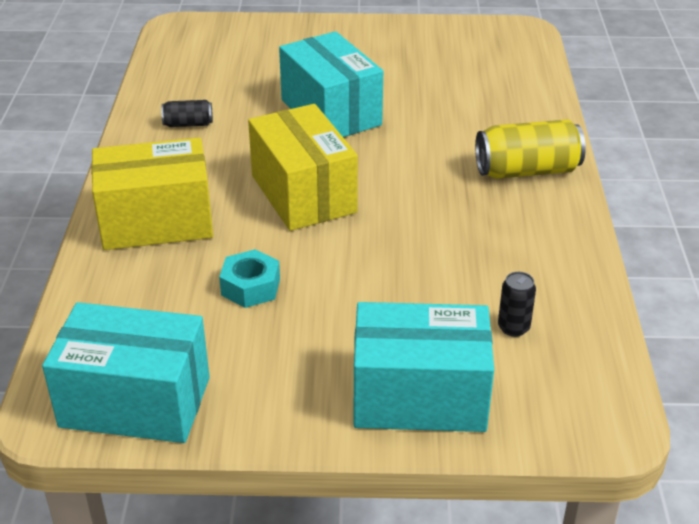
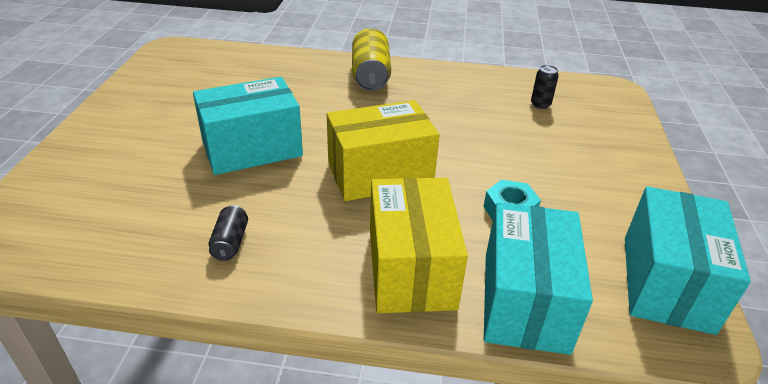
camera: 85 degrees left, 0 degrees up
turquoise box [354,302,494,432] -> turquoise box moved to [484,202,593,355]

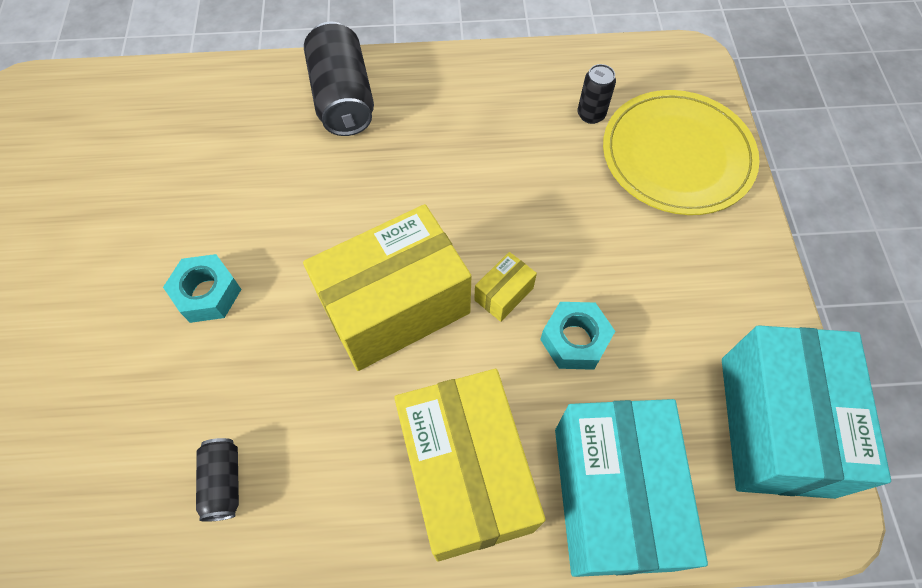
camera: 10 degrees left, 25 degrees up
turquoise box [193,77,303,175] -> turquoise nut [163,254,242,323]
yellow can [352,28,391,91] -> black can [304,22,374,136]
none -> yellow box [474,252,537,322]
none -> yellow plate [603,90,760,215]

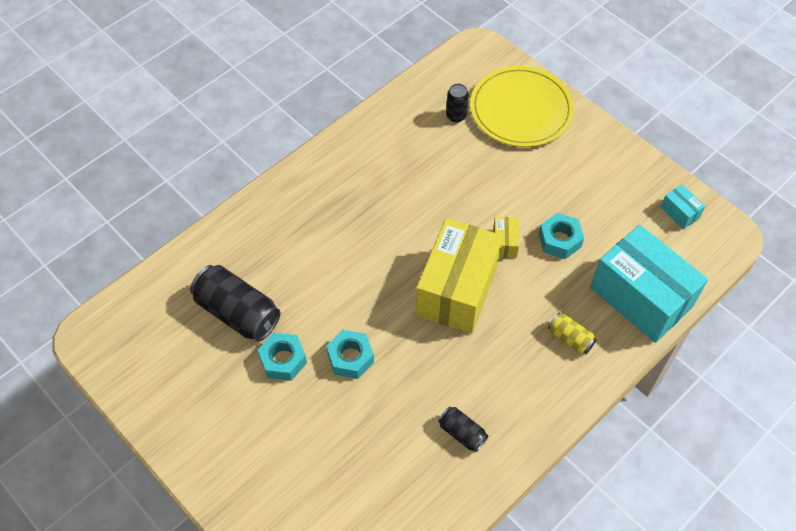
camera: 40 degrees left, 5 degrees down
black can [304,22,374,136] -> black can moved to [190,265,280,342]
yellow box [394,369,546,562] -> yellow can [548,313,597,354]
turquoise box [722,325,891,499] -> turquoise box [660,184,705,229], size x0.41
none -> turquoise nut [258,333,307,381]

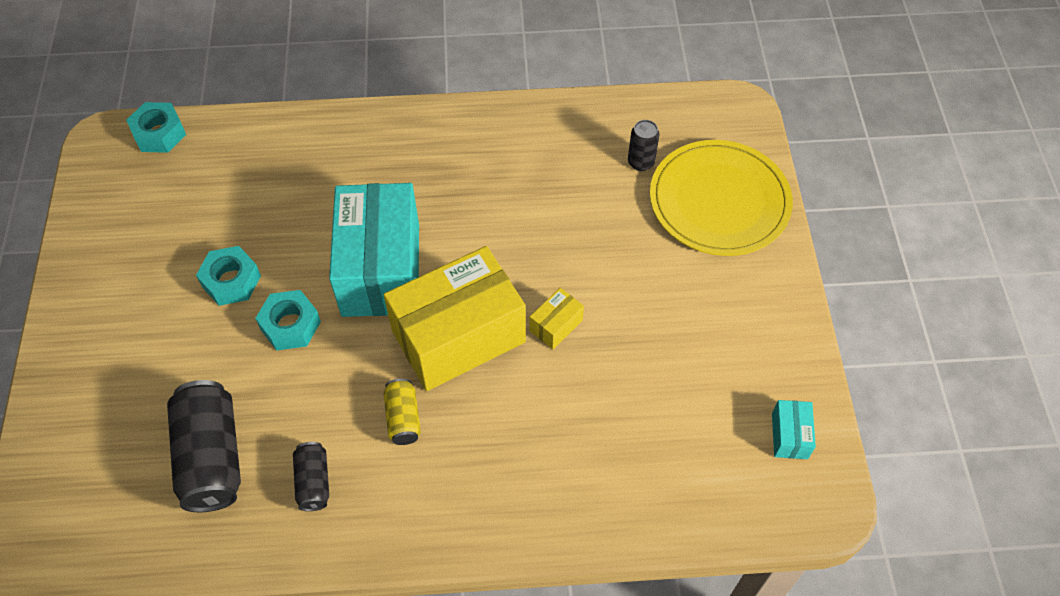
camera: 40 degrees right, 0 degrees up
black can [190,265,280,342] -> black can moved to [167,380,241,512]
turquoise nut [539,213,584,259] -> turquoise nut moved to [126,102,186,153]
yellow can [548,313,597,354] -> yellow can moved to [384,379,421,445]
turquoise box [590,225,708,343] -> turquoise box moved to [329,183,419,317]

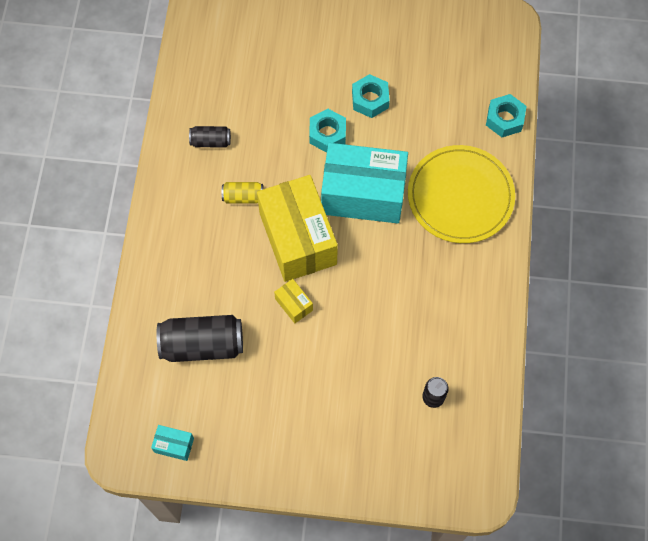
camera: 100 degrees right, 10 degrees up
turquoise nut [126,102,186,153] -> turquoise nut moved to [486,94,527,137]
black can [167,380,241,512] -> black can moved to [157,315,243,362]
yellow plate [650,140,793,256] -> yellow plate moved to [408,145,515,243]

